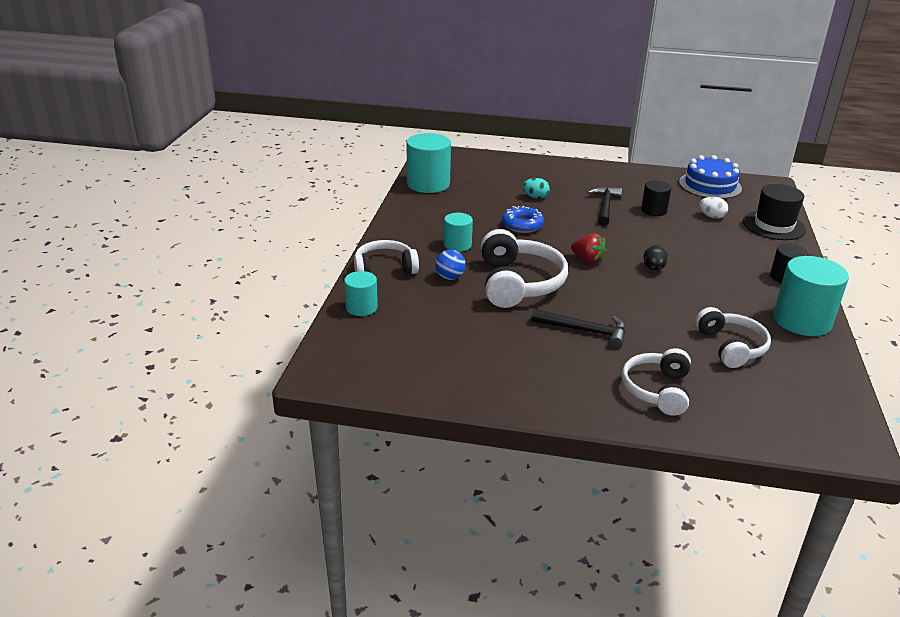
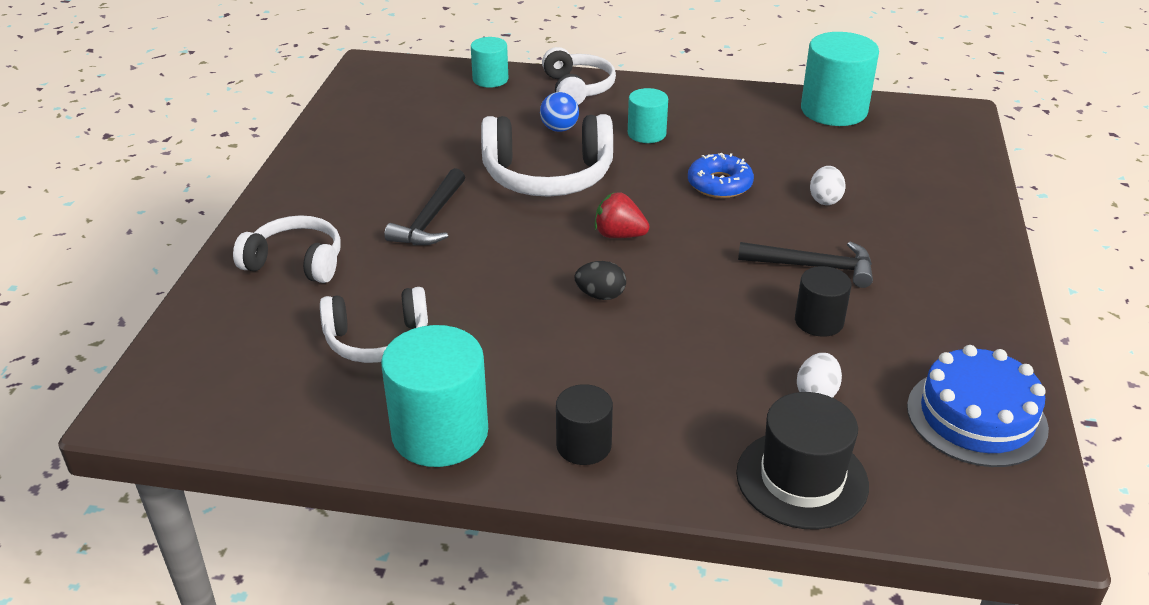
camera: 90 degrees right, 5 degrees up
turquoise egg [523,178,550,199] -> white egg [810,166,846,205]
red strawberry [571,233,606,264] -> red strawberry turned 75 degrees clockwise [595,192,649,238]

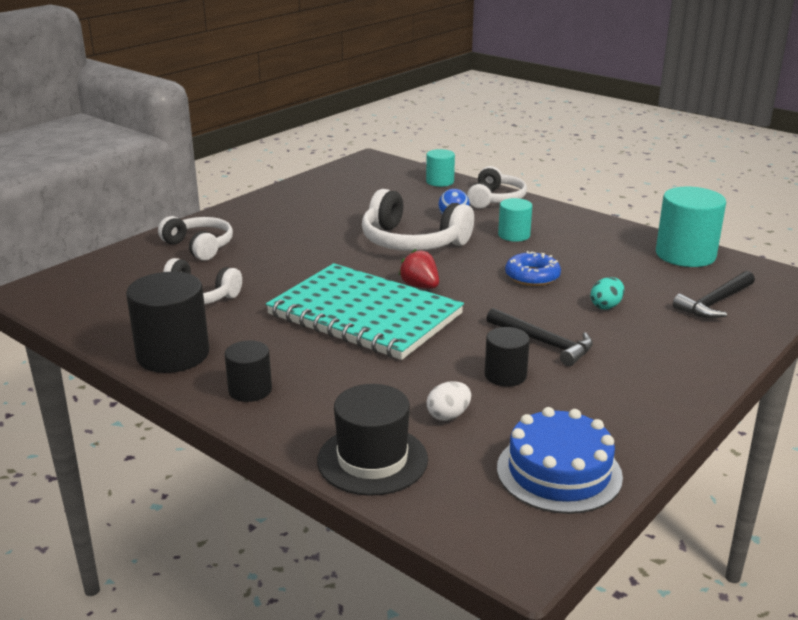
camera: 30 degrees right, 10 degrees down
turquoise cylinder [381,325,488,467] -> black cylinder [126,272,209,373]
black hammer [384,168,465,245] -> black hammer moved to [673,271,755,318]
black egg [575,261,626,300] -> turquoise notebook [266,263,464,360]
white egg [810,166,846,205] -> turquoise egg [591,277,624,309]

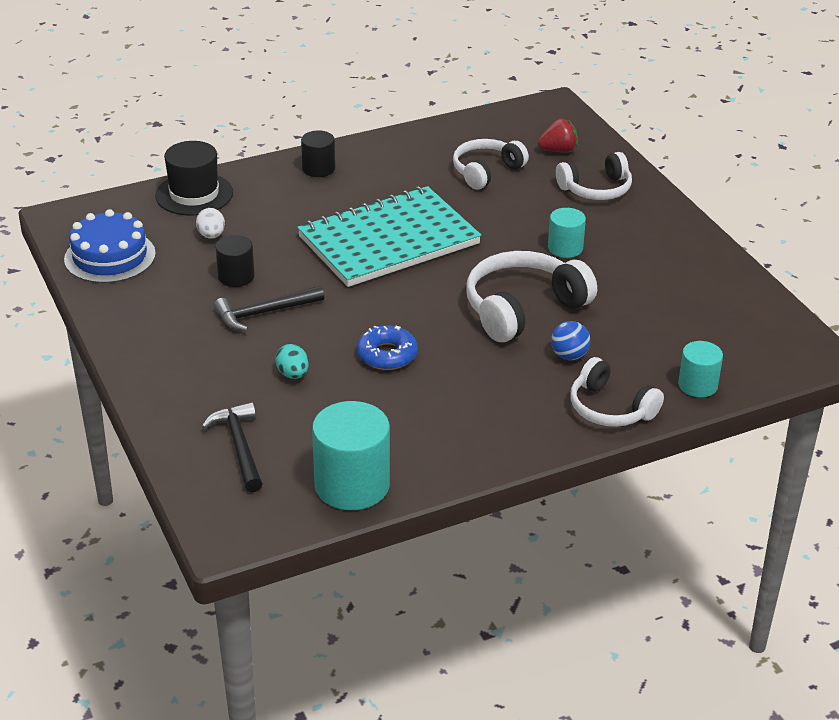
camera: 115 degrees right, 10 degrees up
black cylinder [126,272,209,373] -> none
red strawberry [399,249,439,289] -> red strawberry moved to [538,119,578,153]
turquoise cylinder [498,198,532,242] -> turquoise cylinder moved to [548,208,586,258]

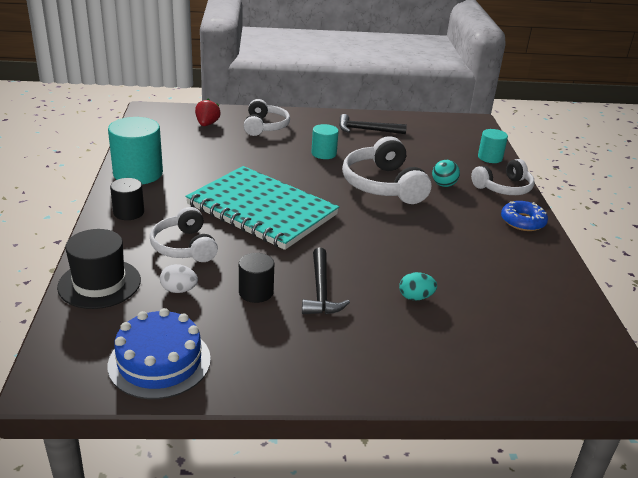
camera: 70 degrees left, 5 degrees down
black hammer [202,402,263,492] -> black hammer moved to [339,114,407,134]
turquoise notebook [297,186,481,287] -> turquoise notebook turned 45 degrees counterclockwise [185,166,339,250]
turquoise cylinder [312,401,390,510] -> turquoise cylinder moved to [108,117,163,185]
blue donut [357,326,418,370] -> blue donut moved to [501,201,548,231]
white headphones [453,139,529,189] -> white headphones moved to [150,207,218,262]
blue ball [551,321,590,360] -> turquoise ball [432,160,460,187]

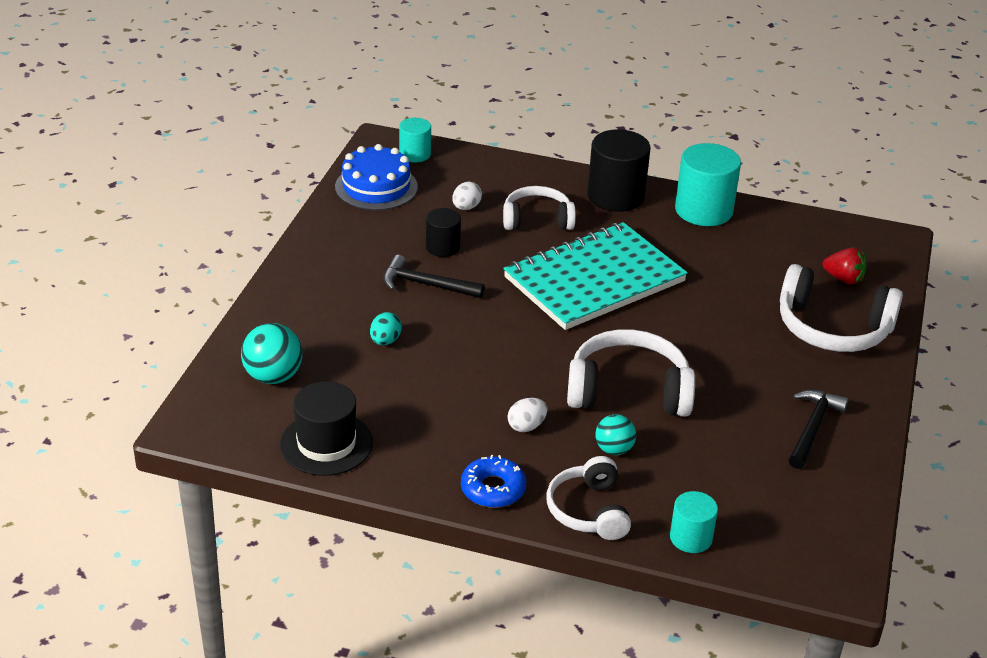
camera: 110 degrees right, 5 degrees up
black hat [57,229,141,309] -> black hat moved to [280,381,373,476]
black cylinder [110,178,144,220] -> black cylinder [587,129,651,212], size x1.76
white headphones [244,99,290,136] -> white headphones [780,264,903,352], size x1.52
turquoise cylinder [311,124,339,159] -> turquoise cylinder moved to [399,118,431,162]
none -> turquoise ball [241,323,303,384]
none -> white egg [507,398,547,432]

